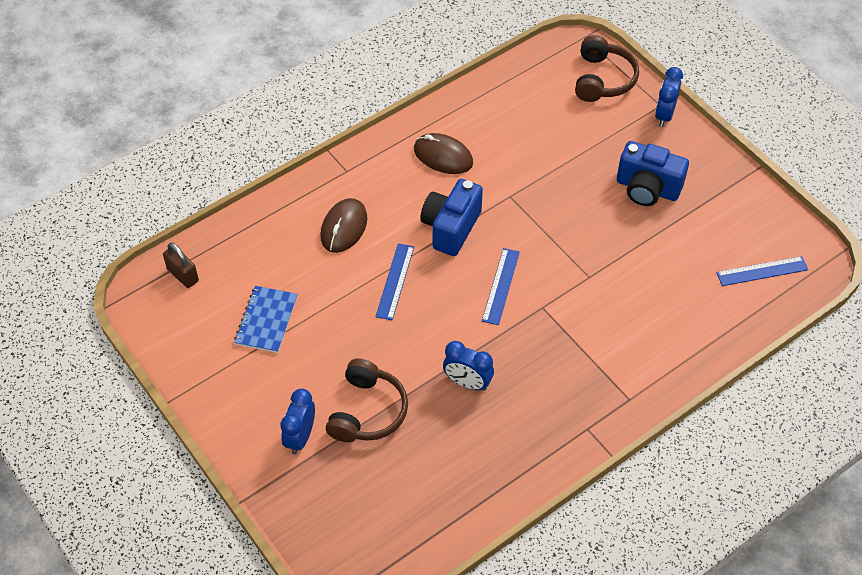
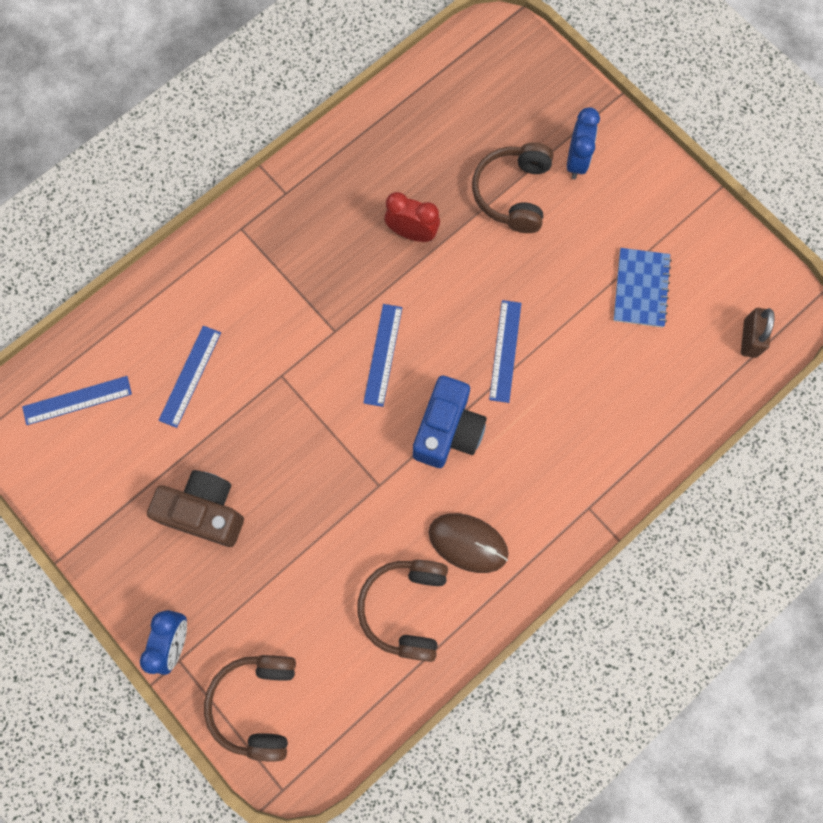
camera: 175 degrees right, 20 degrees up
brown padlock [163,243,199,288] -> brown padlock turned 60 degrees clockwise [741,308,774,358]
brown mouse [320,198,367,253] -> none
blue clock [443,341,494,391] -> red clock [384,192,440,242]
blue camera [617,141,689,206] -> brown camera [147,470,244,547]
none -> blue ruler [158,326,221,428]
none -> brown headphones [357,560,448,662]

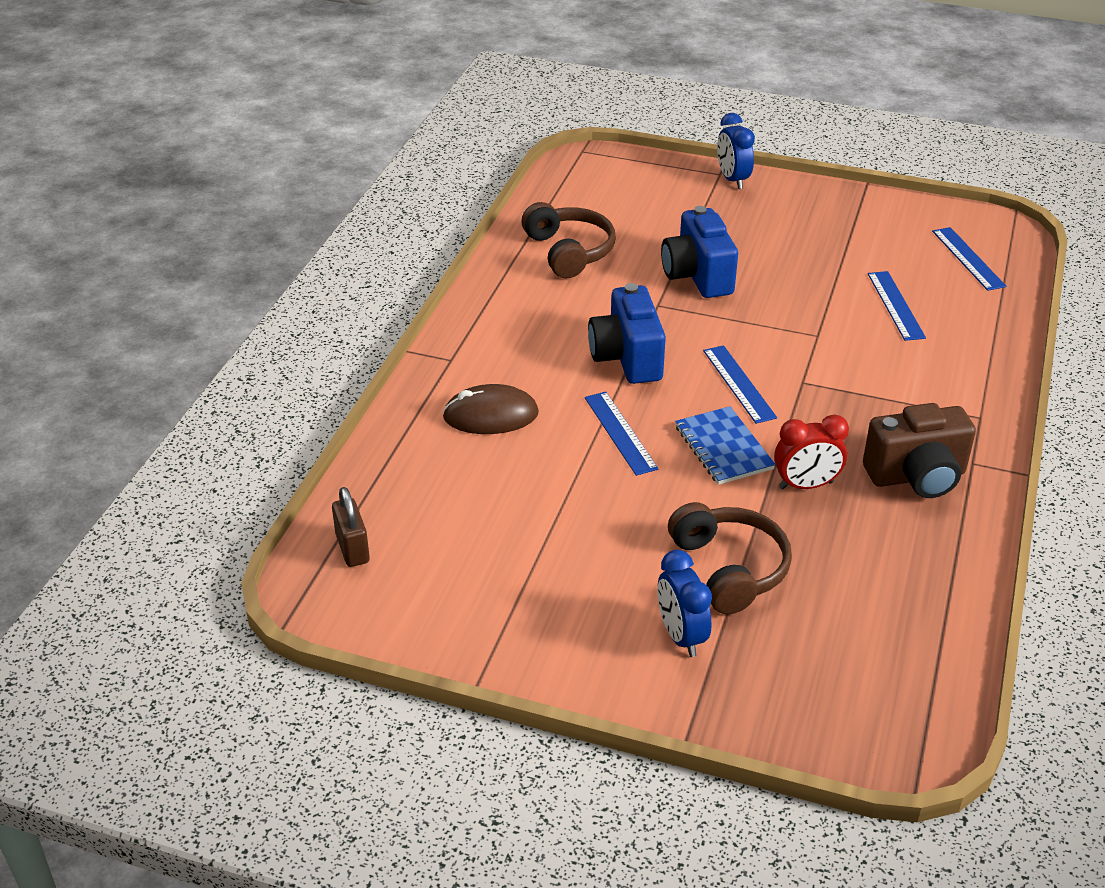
camera: 150 degrees right, 35 degrees down
blue ruler [22,376,132,425] -> blue ruler turned 60 degrees counterclockwise [932,227,1006,291]
brown camera [147,470,244,547] -> brown camera moved to [863,403,976,498]
brown headphones [204,655,296,762] -> none
brown mouse [429,513,508,573] -> brown mouse moved to [442,384,539,434]
blue notebook [613,248,672,328] -> blue notebook moved to [675,406,775,485]
none -> blue camera [661,206,738,298]

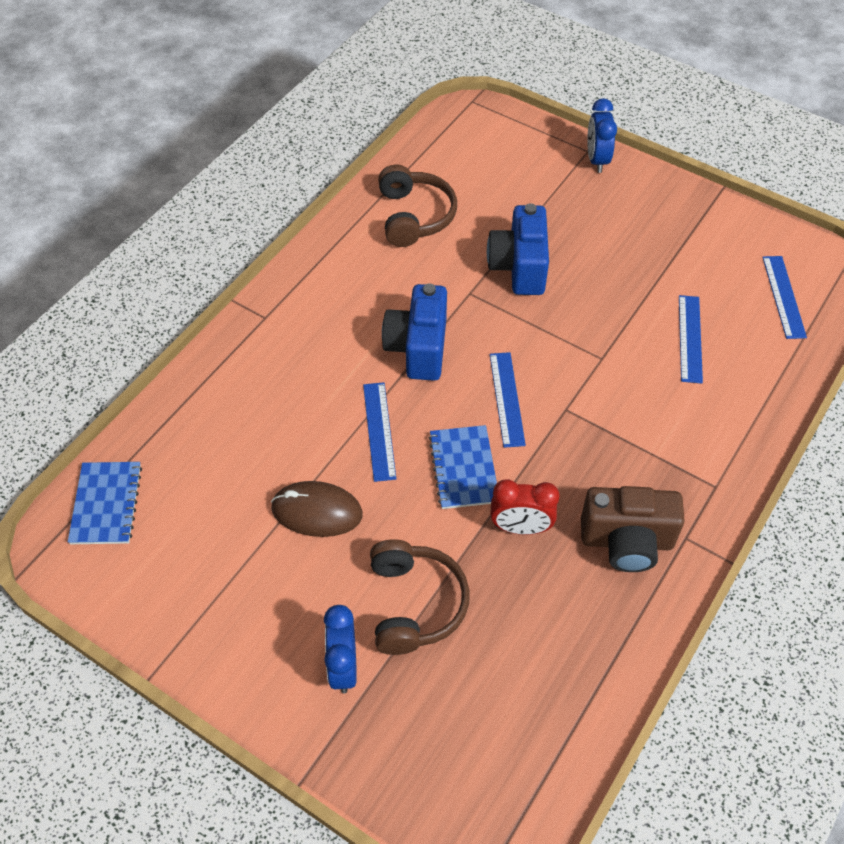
camera: 15 degrees right, 15 degrees up
brown padlock [332,487,370,567] -> blue notebook [68,462,142,544]
brown mouse [442,384,539,434] -> brown mouse moved to [271,481,362,537]

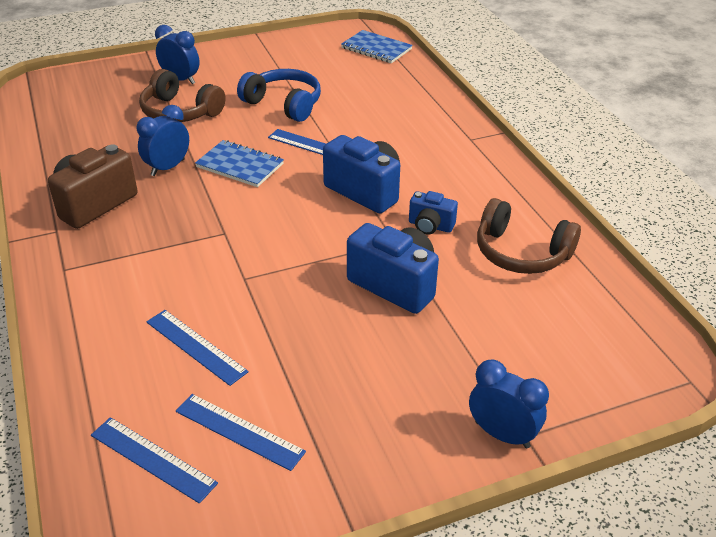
camera: 125 degrees right, 15 degrees down
brown mouse [271,481,362,537] -> blue headphones [237,69,321,122]
blue ruler [490,352,526,448] -> blue ruler moved to [176,394,306,471]
red clock [490,479,560,535] -> blue clock [137,105,189,176]
none -> blue camera [409,191,458,235]

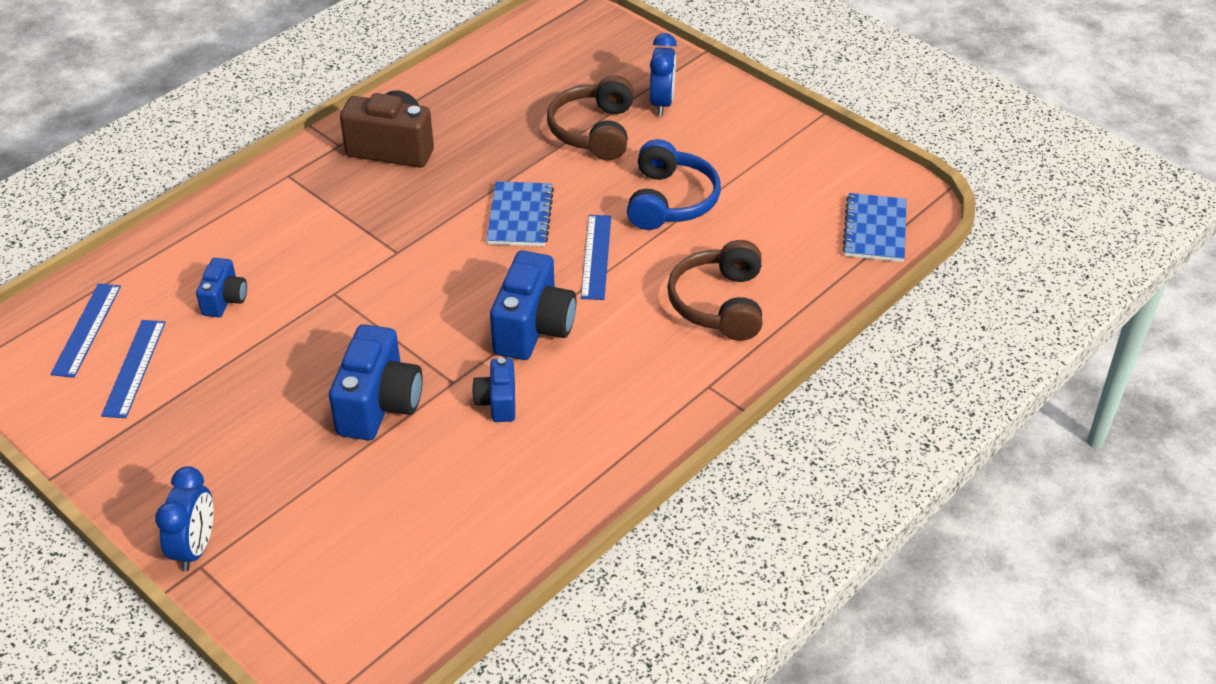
camera: 65 degrees right, 5 degrees up
blue clock [137,105,189,176] -> none
blue ruler [147,310,249,386] -> blue camera [196,258,247,317]
brown headphones [477,198,581,274] -> brown headphones moved to [667,240,762,341]

